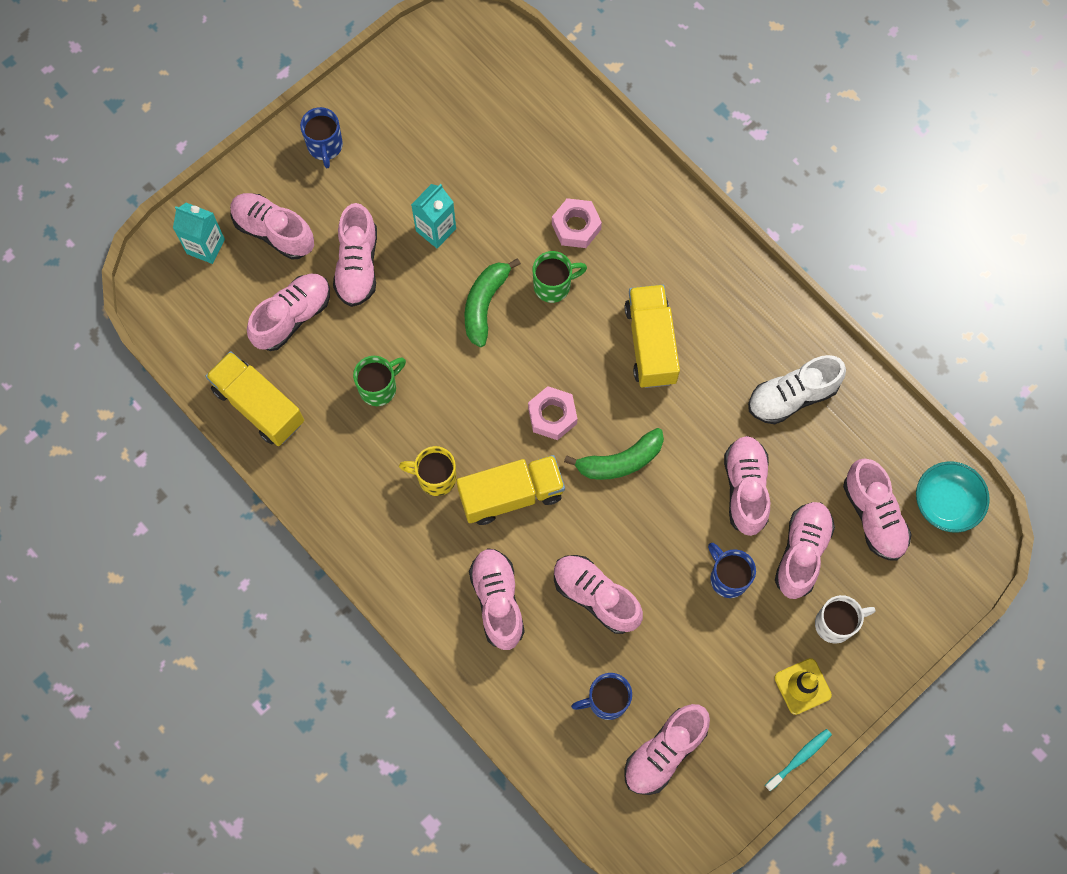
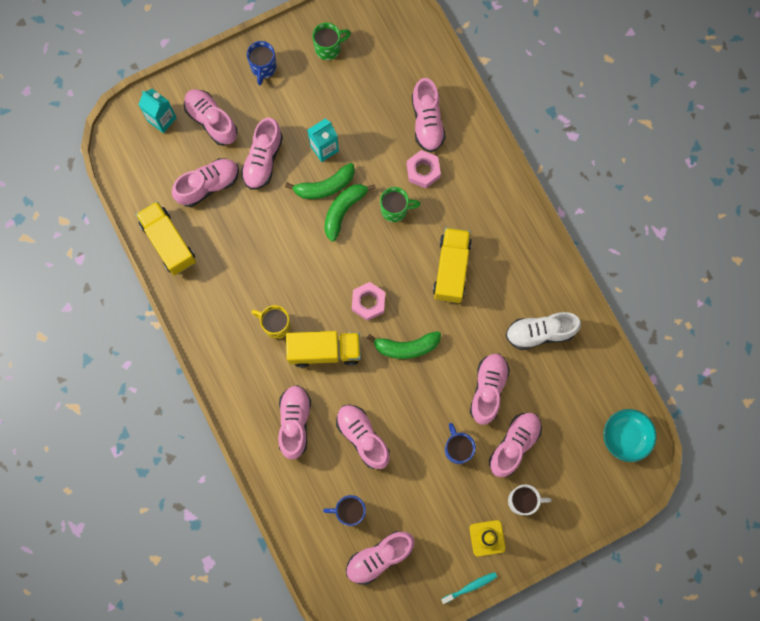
camera: 15 degrees right, 5 degrees up
green mug [353,356,406,406] -> green mug moved to [312,23,351,60]
pink shoe [843,459,911,561] -> pink shoe moved to [412,78,446,152]
none -> green banana [285,163,355,199]

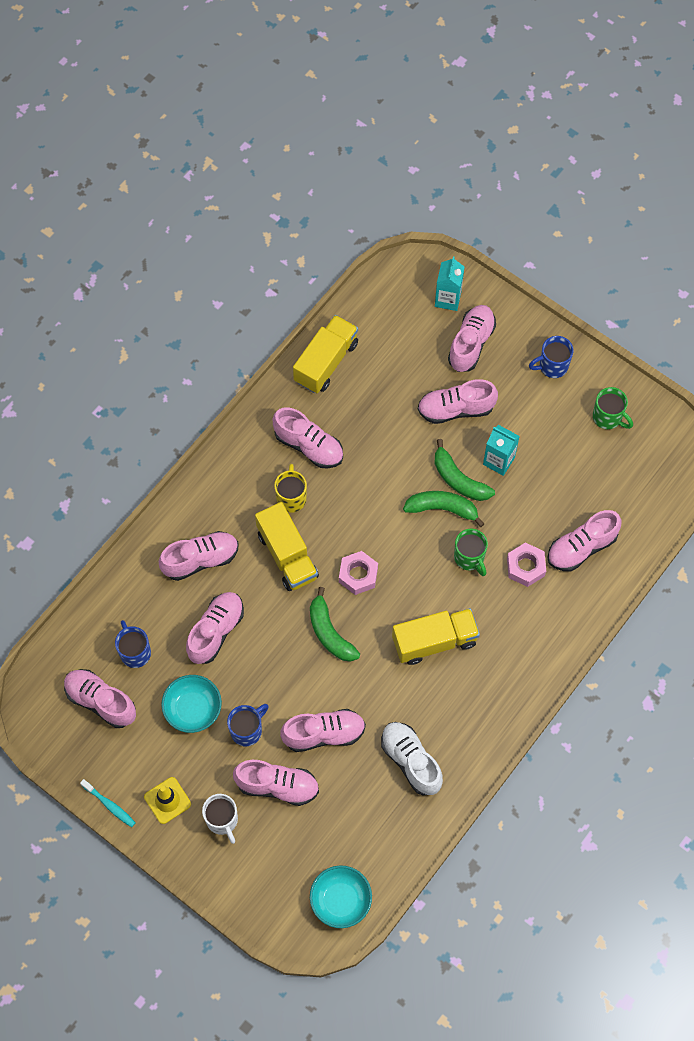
camera: 65 degrees right, 10 degrees down
pink shoe [172,158,239,207] -> pink shoe moved to [272,407,343,469]
none -> turquoise bowl [161,675,222,733]

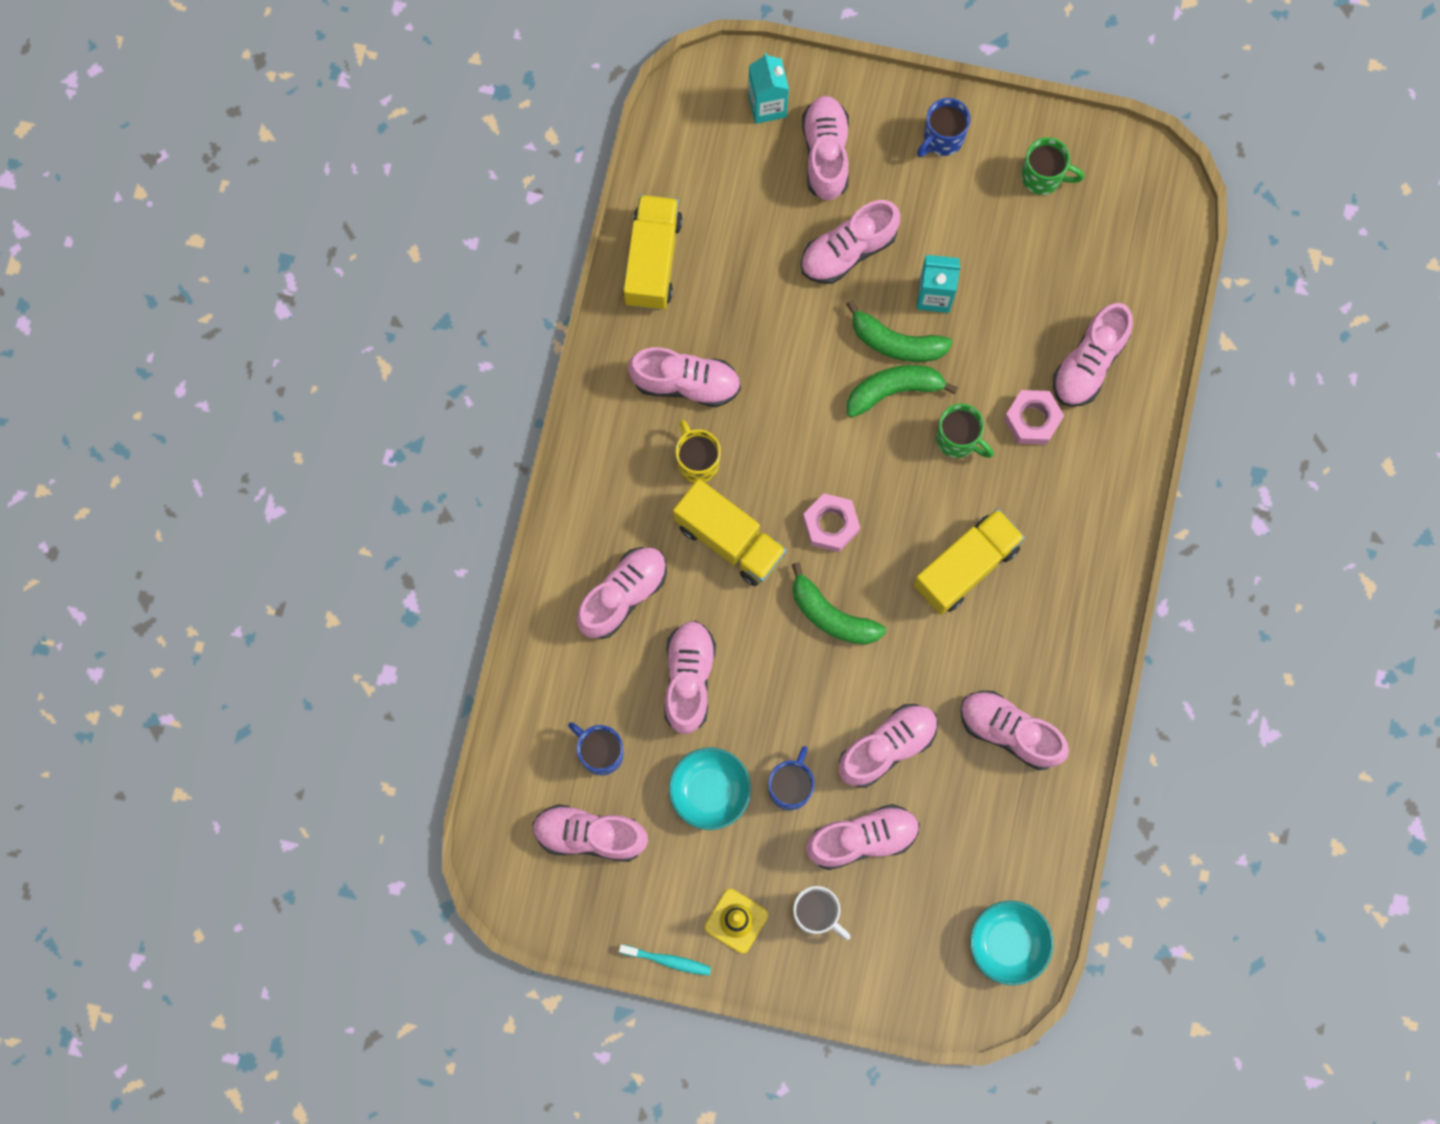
camera: 25 degrees left, 10 degrees up
white shoe [381,722,443,795] -> pink shoe [960,691,1069,770]

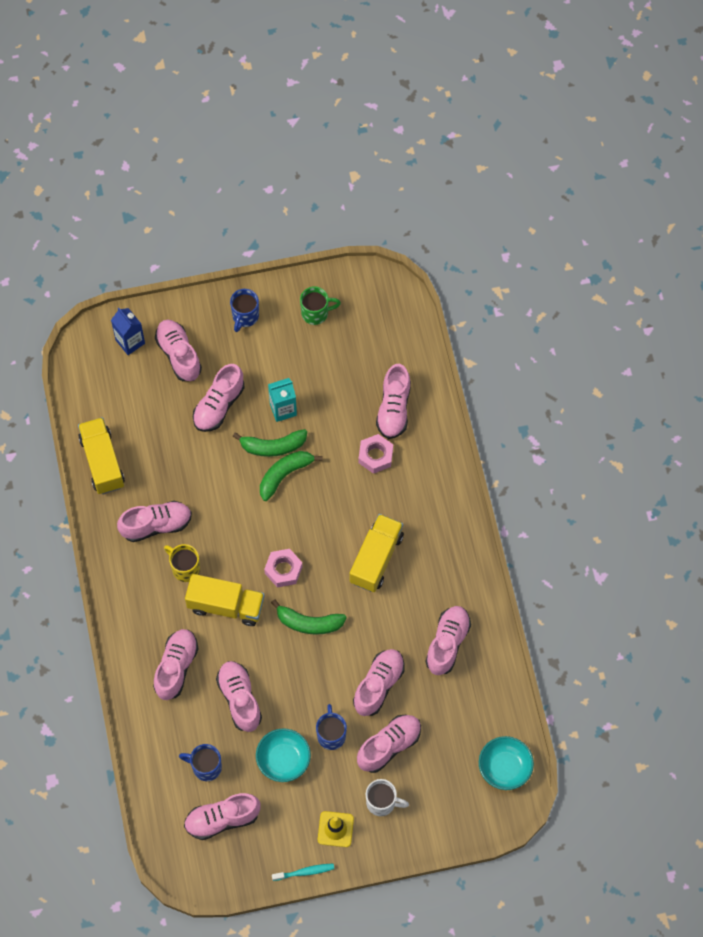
camera: 25 degrees left, 10 degrees down
turquoise carton [748,53,789,124] -> blue carton [111,308,145,355]
green mug [936,404,994,458] -> none
pink shoe [960,691,1069,770] -> pink shoe turned 105 degrees clockwise [425,606,471,675]

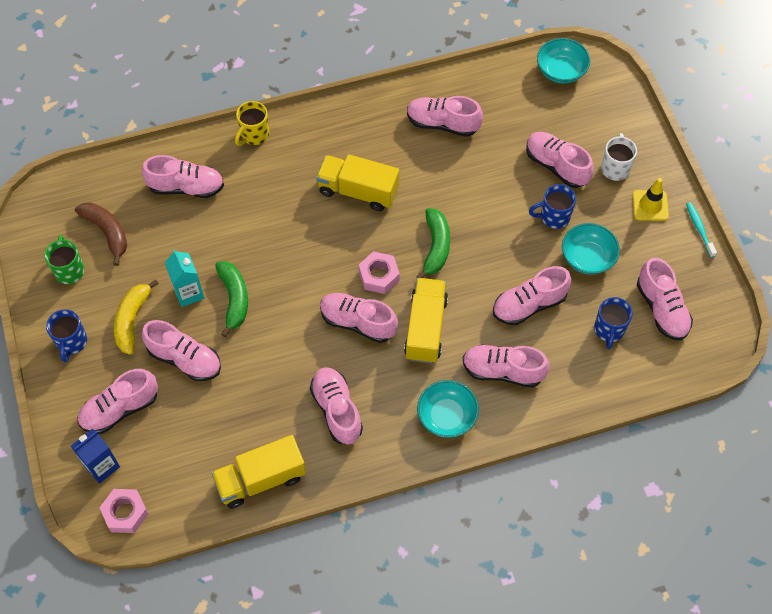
camera: 95 degrees left, 5 degrees down
yellow mug [164,544,200,582] -> yellow mug moved to [235,101,269,146]
blue mug [230,289,259,332] -> blue mug turned 75 degrees clockwise [46,309,87,362]
green banana [260,451,323,501] -> none
pink shoe [353,649,405,716] -> pink shoe moved to [320,293,398,343]
pink nut [359,434,393,474] -> pink nut moved to [100,489,148,533]
none -> brown banana [75,202,127,266]
none -> yellow banana [114,279,159,355]
none -> turquoise bowl [417,380,479,438]

